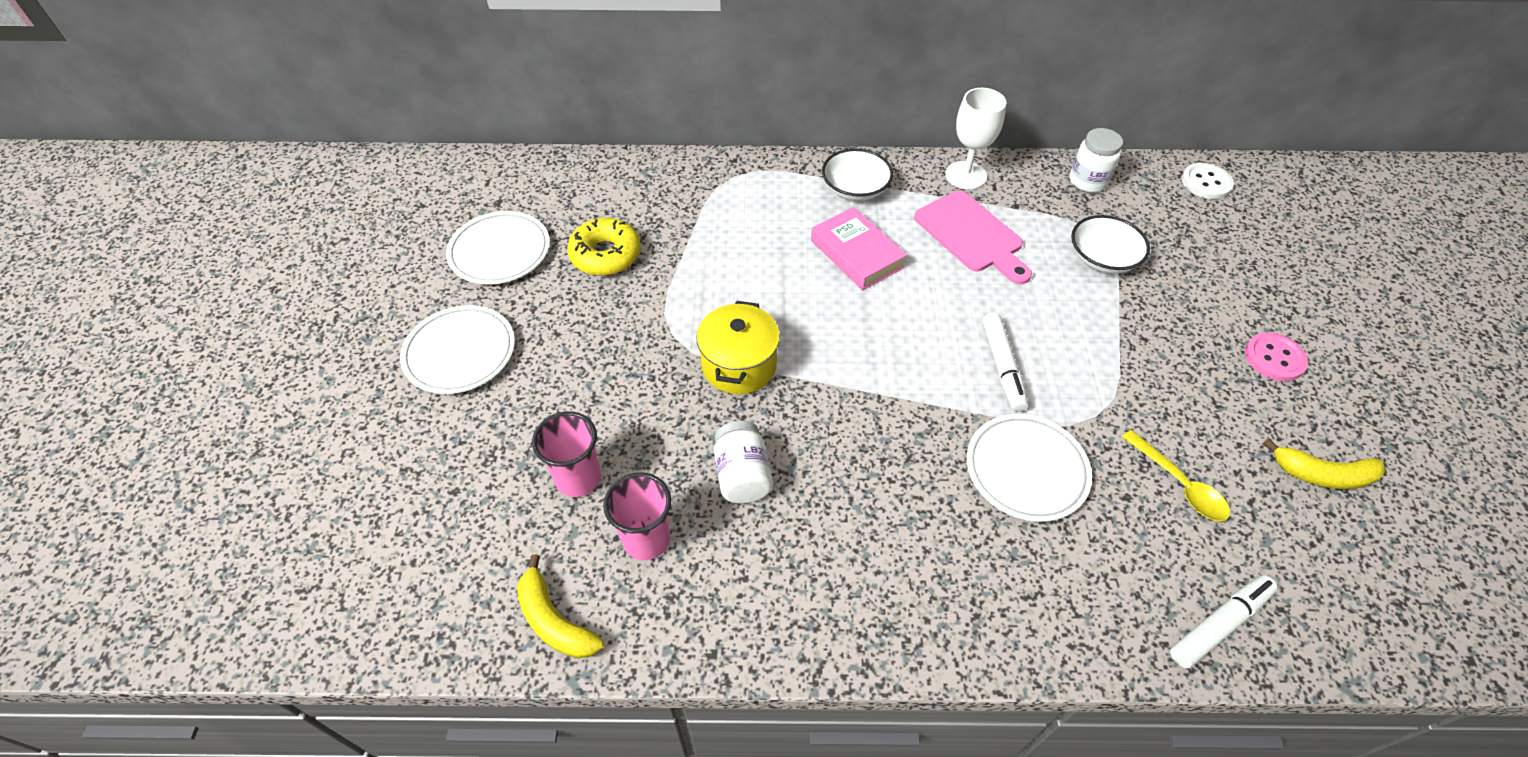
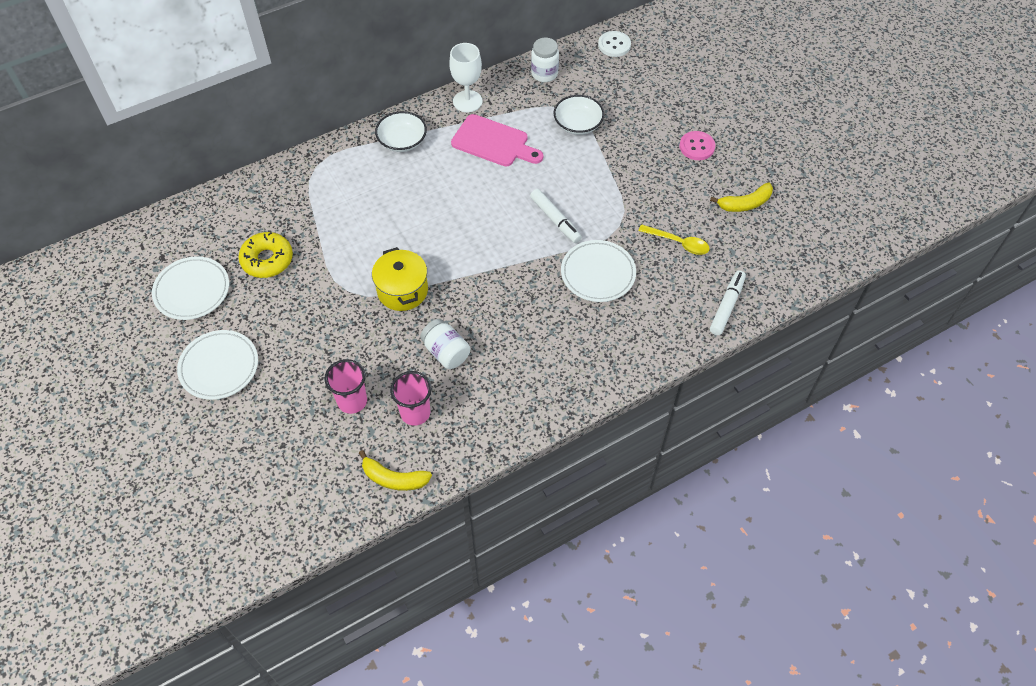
camera: 30 degrees left, 5 degrees up
pink book [811,207,907,290] -> none

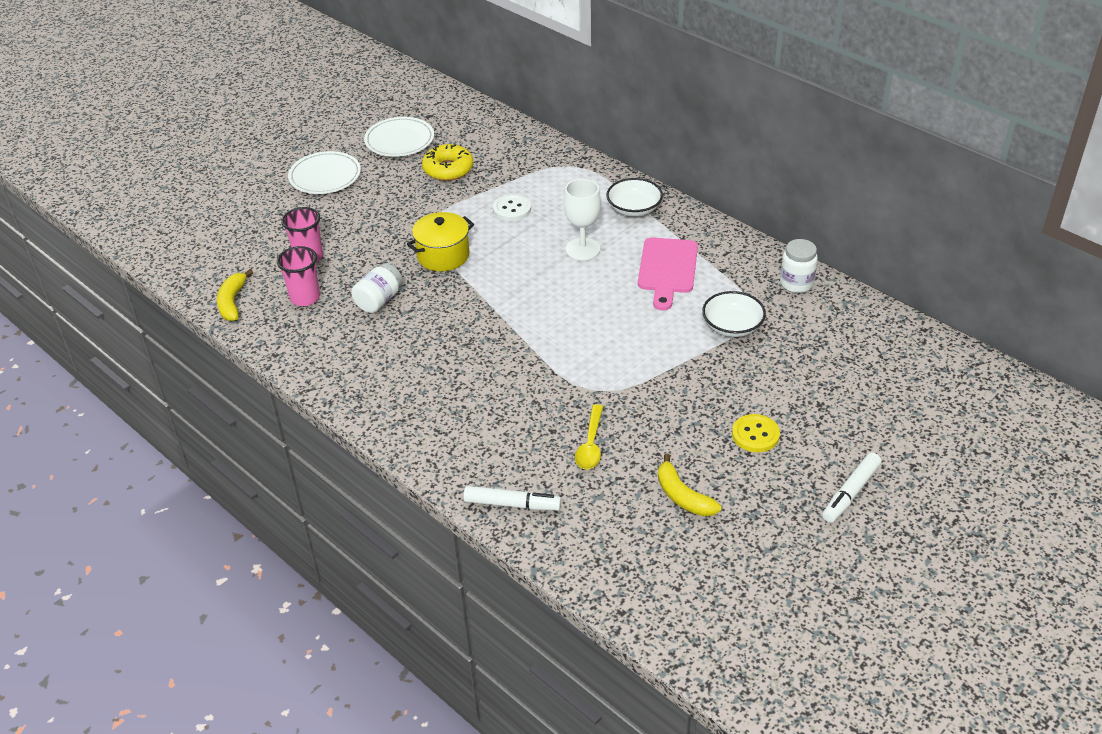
camera: 75 degrees right, 15 degrees down
white goblet [449,43,482,112] -> white goblet moved to [564,179,601,260]
white marker [530,189,582,243] -> white marker moved to [822,452,881,523]
white plate [561,240,636,302] -> none
white button [598,31,631,57] -> white button moved to [493,194,531,221]
pink button [680,131,715,160] -> yellow button [732,414,780,452]

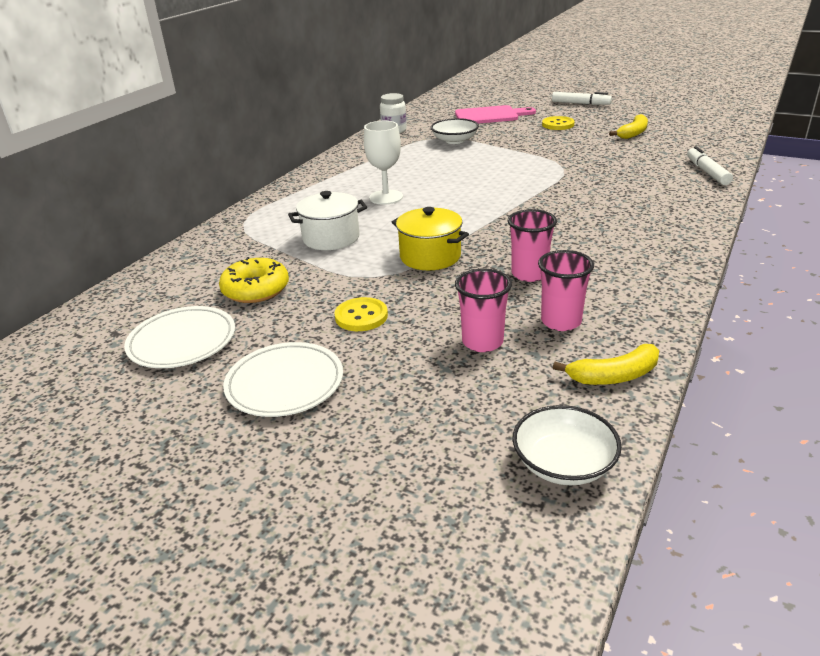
camera: 105 degrees left, 10 degrees down
white jar [351,263,403,313] -> pink cup [508,209,557,282]
white button [493,194,531,221] -> white pot [288,191,367,250]
yellow spoon [575,404,603,469] -> none
white bowl [606,178,663,216] -> white bowl moved to [512,405,622,485]
pink cutting board [638,237,698,310] -> pink cutting board moved to [455,105,536,124]
none -> yellow button [334,297,388,331]

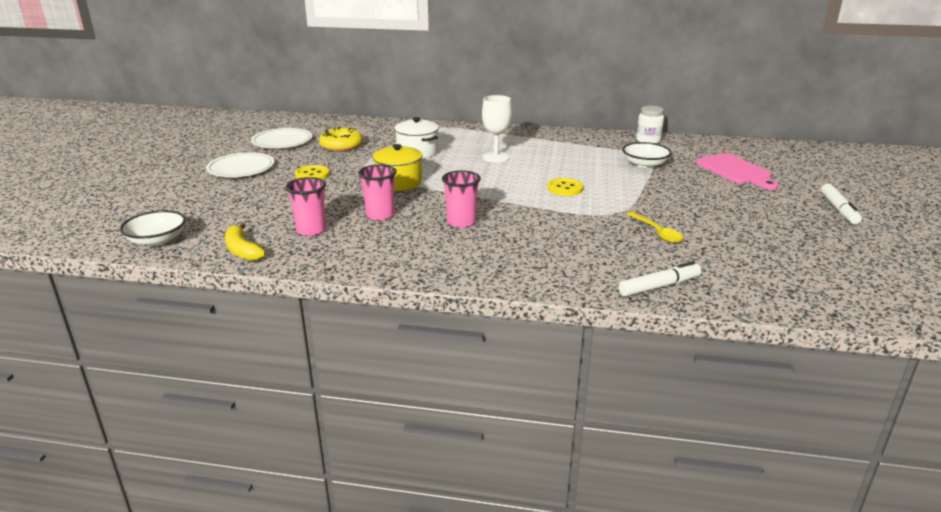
camera: 70 degrees right, 5 degrees down
pink cup [455,269,512,352] -> pink cup moved to [442,170,481,228]
yellow button [542,116,575,130] -> yellow button moved to [547,178,584,196]
yellow banana [609,114,648,139] -> none
none -> yellow spoon [626,211,684,243]

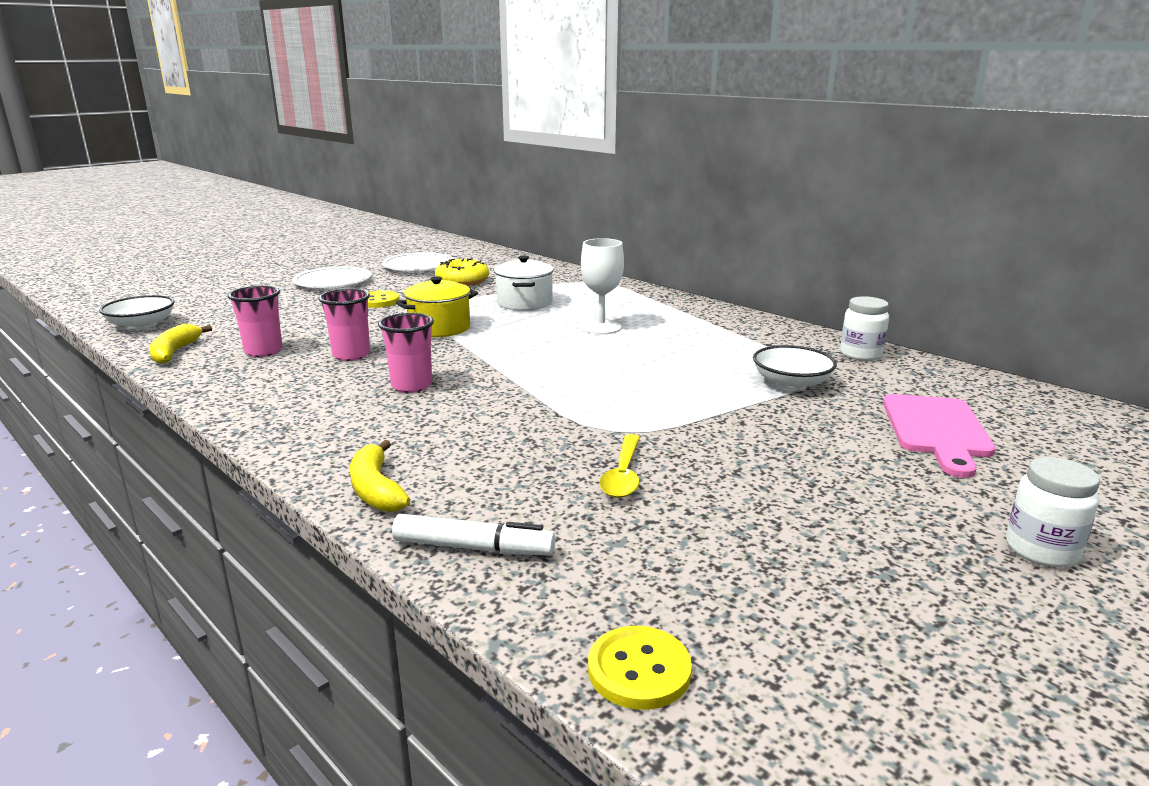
camera: 35 degrees right, 5 degrees down
yellow button [547,178,584,196] -> yellow button moved to [588,626,692,710]
white marker [821,184,862,224] -> white jar [1006,457,1100,568]
none -> yellow banana [350,440,410,512]

